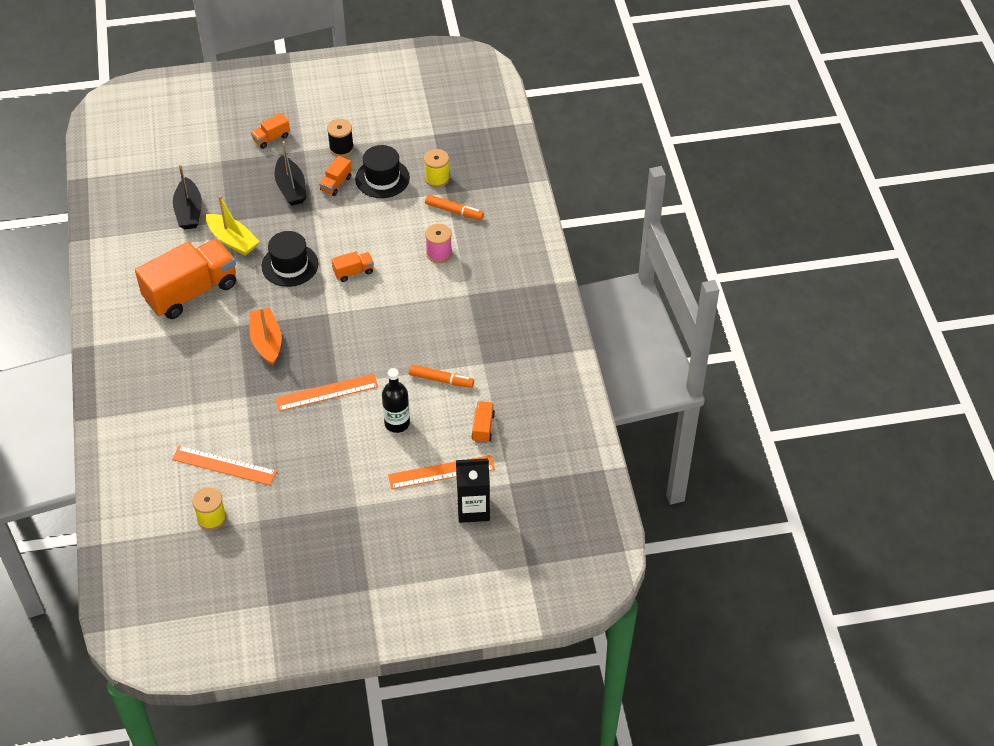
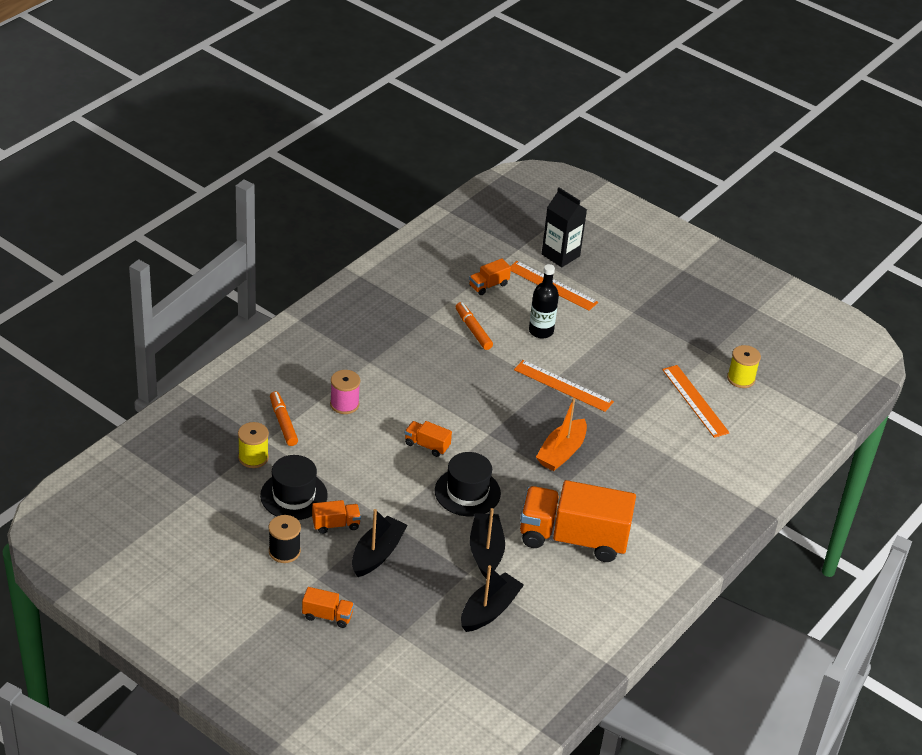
camera: 135 degrees left, 10 degrees down
yellow boat [206,195,259,255] -> black boat [470,508,505,578]

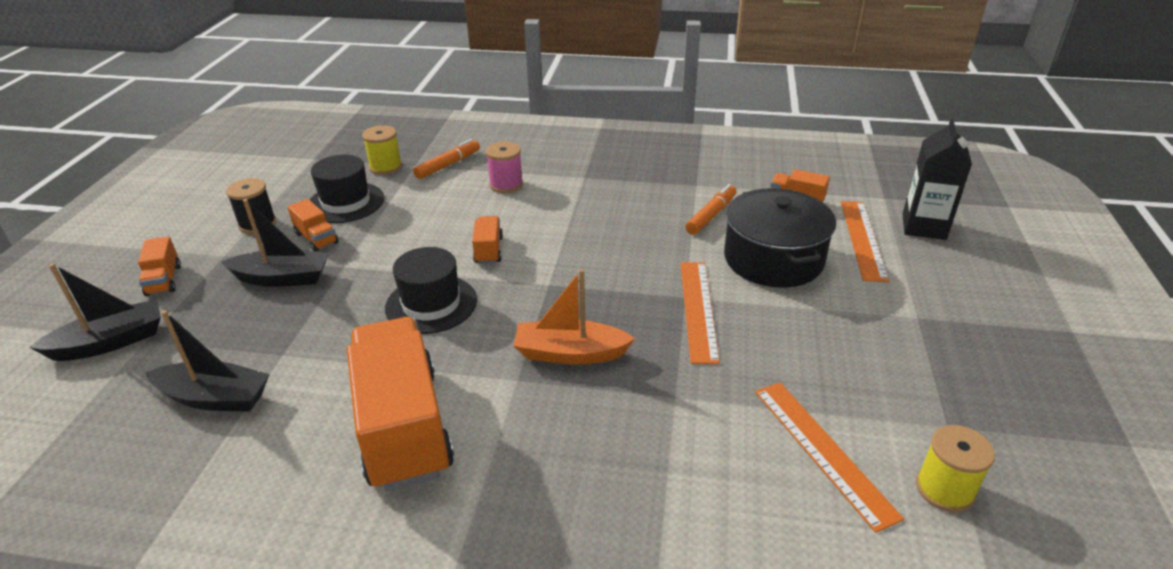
camera: 65 degrees right, 5 degrees down
black boat [470,508,505,578] -> black boat moved to [29,263,161,361]
black bottle [529,264,559,339] -> black pot [724,188,836,288]
orange ruler [662,365,730,438] -> orange ruler turned 60 degrees counterclockwise [755,382,904,533]

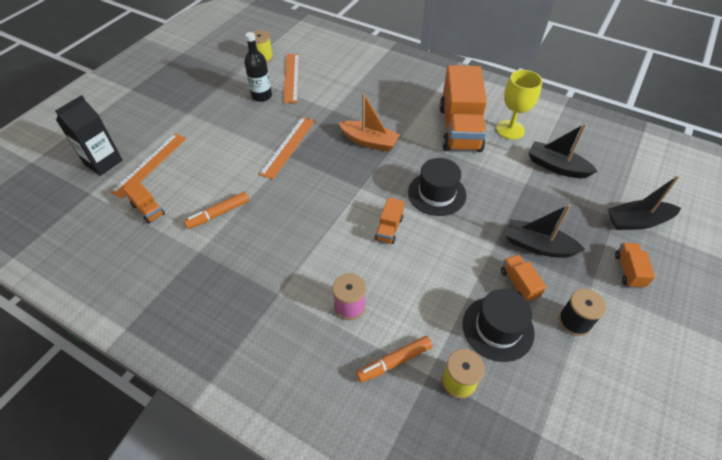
camera: 160 degrees left, 15 degrees up
black pot [724,188,836,288] -> none
none -> black bottle [244,32,272,102]
none -> yellow goblet [496,70,542,139]

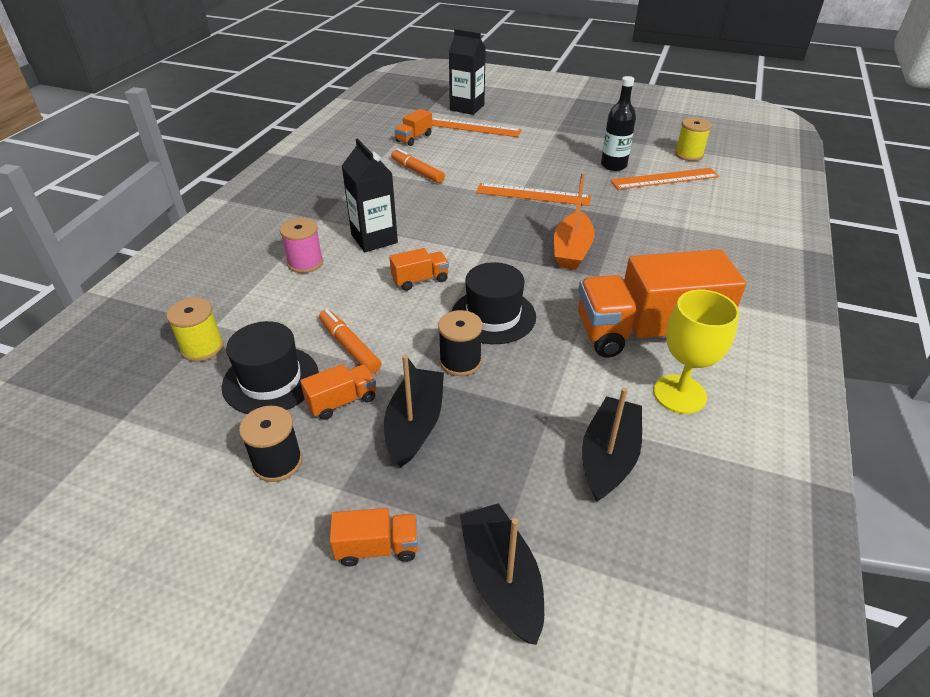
camera: 80 degrees right, 10 degrees down
orange marker [356,336,433,383] -> orange marker moved to [319,309,381,374]
orange truck [375,197,404,244] -> orange truck turned 150 degrees clockwise [389,248,449,291]
none -> black carton [342,139,398,252]
none -> black spool [438,310,483,376]

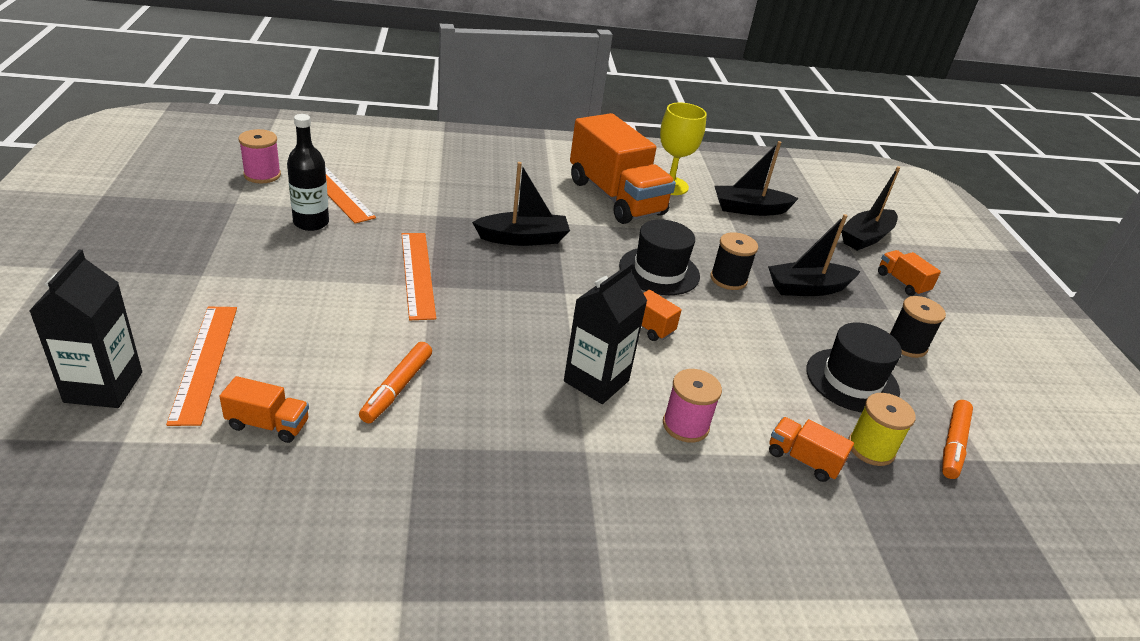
camera: 120 degrees left, 5 degrees down
orange truck [300,364,376,420] -> orange truck moved to [769,417,854,482]
orange marker [319,309,381,374] -> orange marker moved to [942,400,973,479]
orange boat [554,172,595,270] -> black boat [472,162,570,246]
yellow spool [675,117,712,161] -> pink spool [239,129,281,183]

